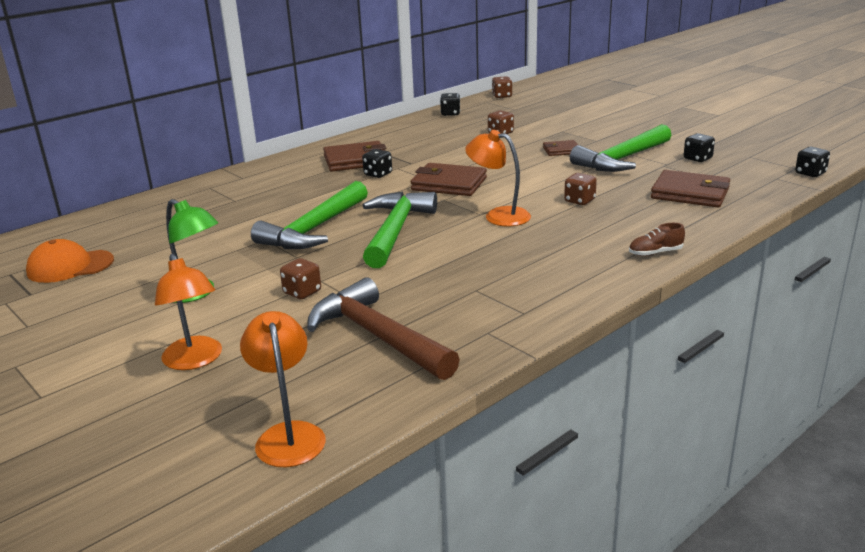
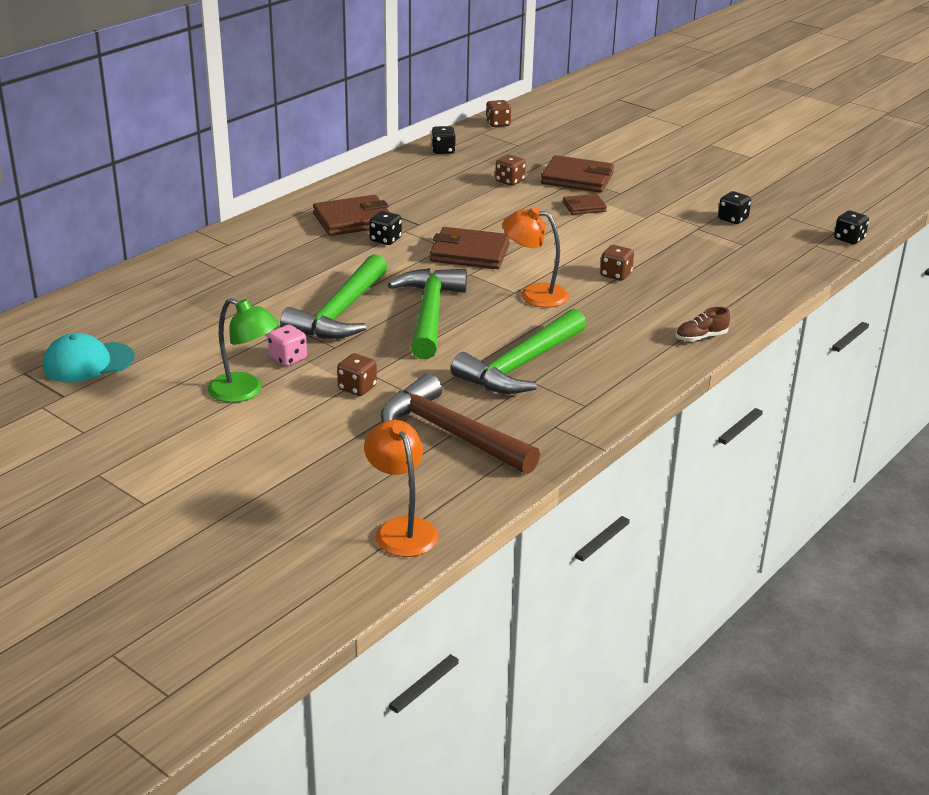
camera: 10 degrees left, 5 degrees up
orange cap [26,239,114,283] -> turquoise cap [43,333,135,382]
orange lamp [155,254,222,370] -> none
green hammer [570,124,672,172] -> green hammer moved to [451,309,587,394]
brown wallet [651,170,730,207] -> brown wallet moved to [541,155,614,193]
none -> pink dice [268,325,307,366]

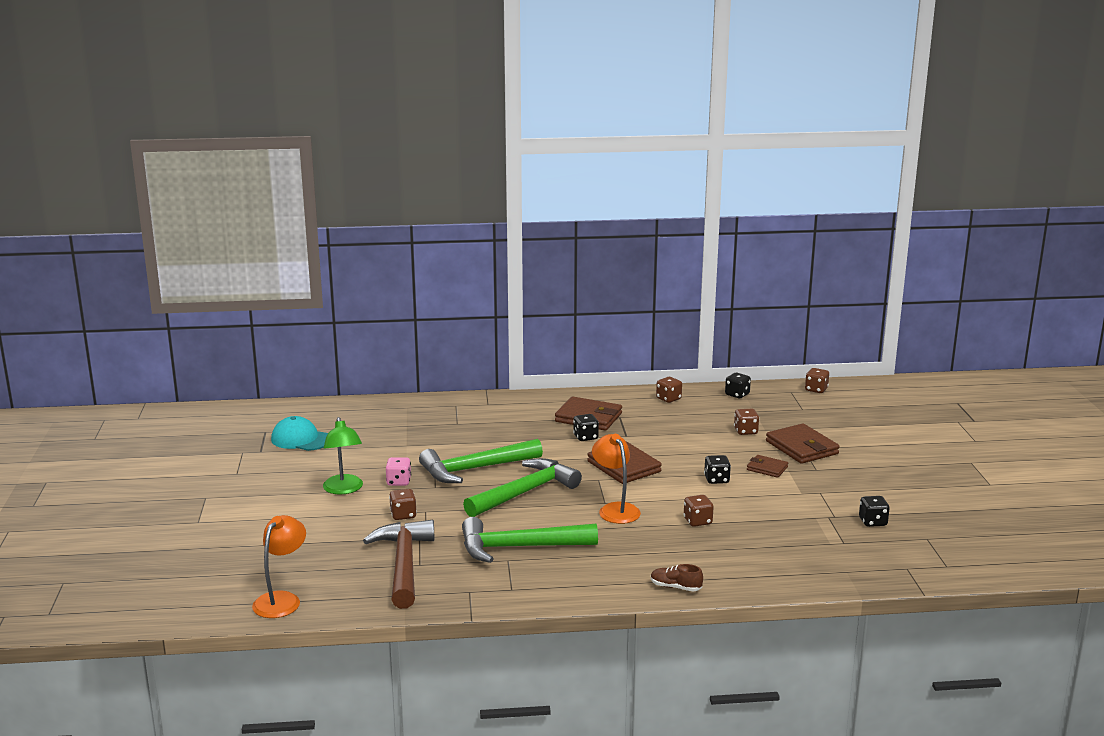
camera: 45 degrees right, 10 degrees down
black dice [834,211,869,244] -> black dice moved to [704,455,731,484]
none -> brown dice [656,377,682,403]

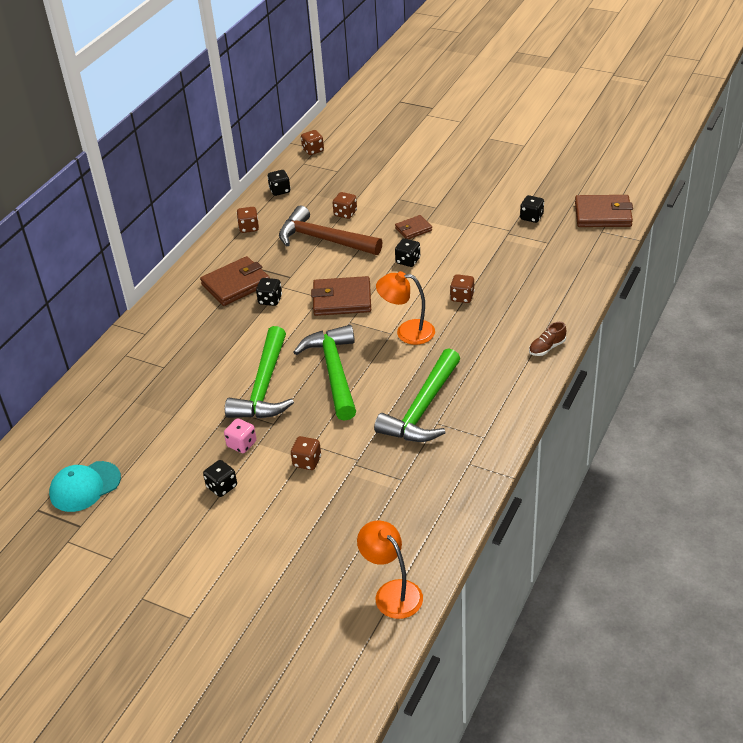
camera: 55 degrees left, 20 degrees up
green lamp [323,417,363,495] -> black dice [203,460,237,497]
brown hammer [363,520,435,609] -> brown hammer moved to [279,205,383,255]
brown wallet [766,423,840,464] -> brown wallet moved to [575,195,633,227]

